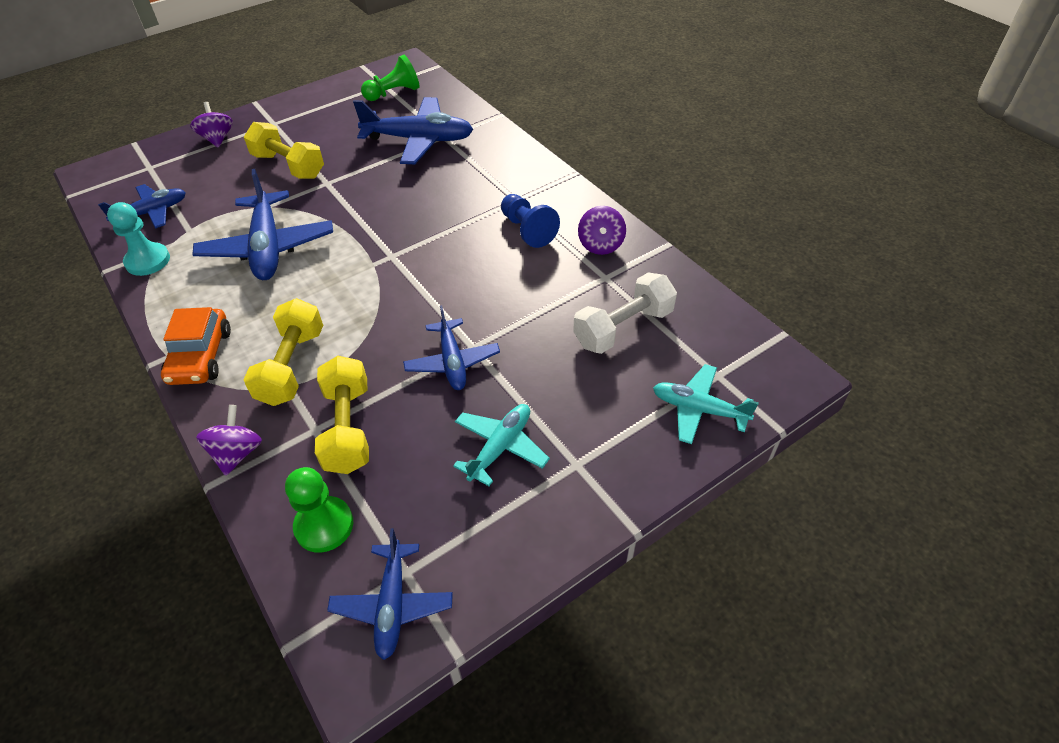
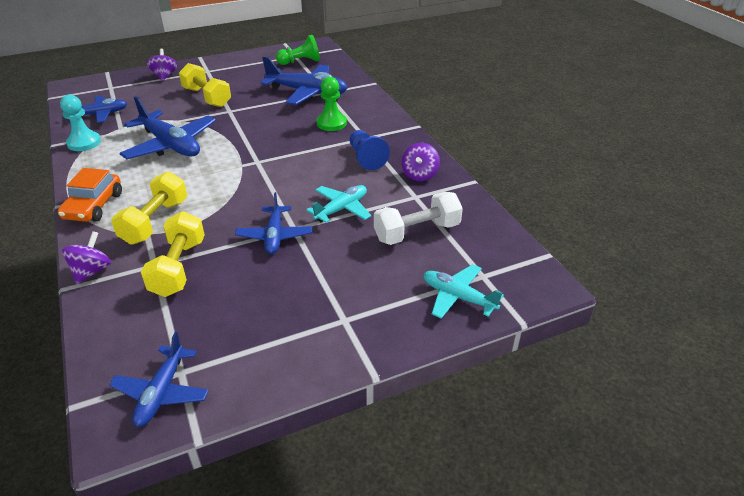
camera: 10 degrees right, 10 degrees down
blue plane [192,169,333,280] -> blue plane turned 45 degrees counterclockwise [119,96,216,159]
green pawn [285,467,353,553] -> green pawn moved to [316,77,347,131]
turquoise plane [453,404,550,486] -> turquoise plane moved to [306,185,371,223]

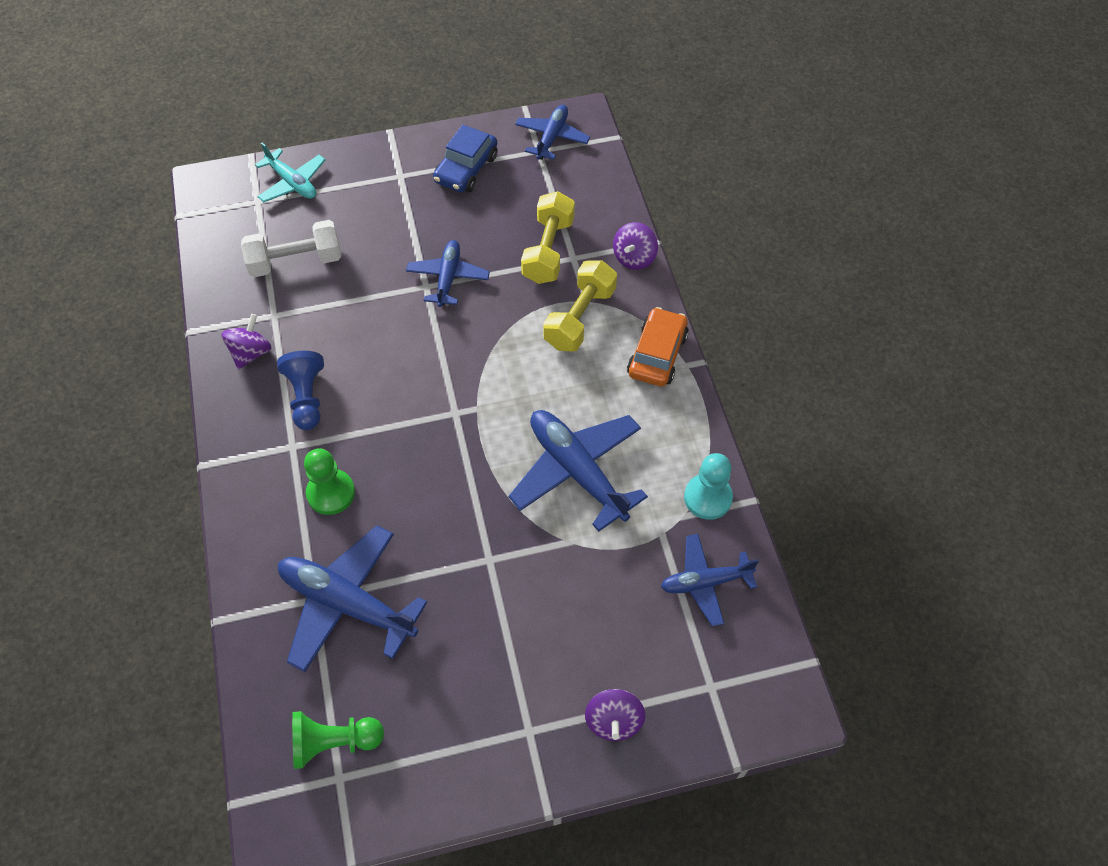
camera: 170 degrees left, 20 degrees up
yellow dumbbell [179,63,231,107] -> none
turquoise plane [306,185,371,223] -> none
none -> blue car [433,125,498,193]

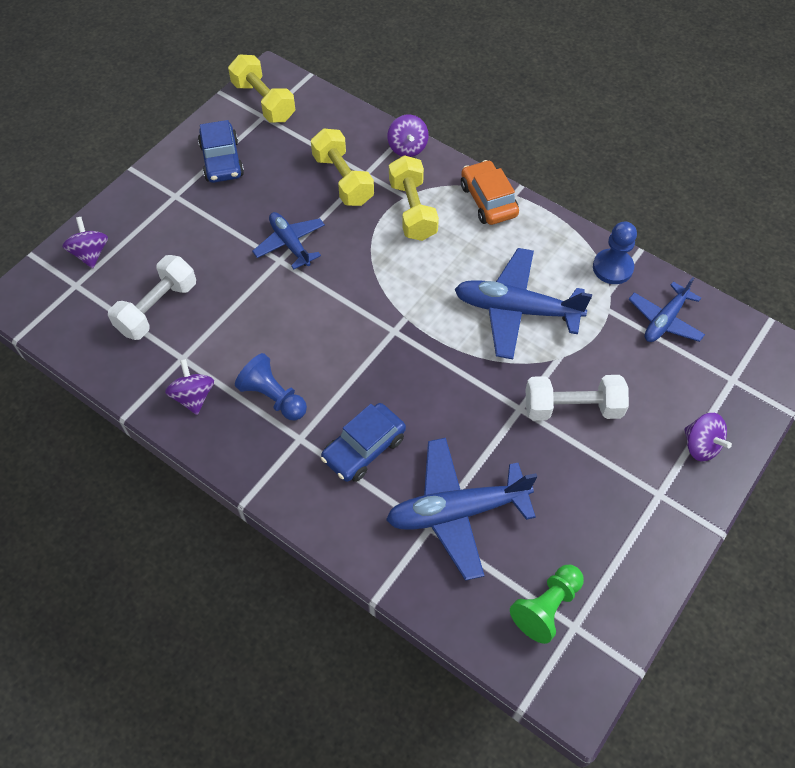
camera: 40 degrees left, 0 degrees up
turquoise plane [255,142,325,202] -> purple spinning top [62,217,108,269]
green pawn [304,448,355,515] -> blue car [321,403,406,482]
blue plane [515,105,590,160] -> yellow dumbbell [228,55,295,122]
turquoise pawn [684,453,733,520] -> blue pawn [593,221,637,284]
none -> white dumbbell [526,375,629,421]

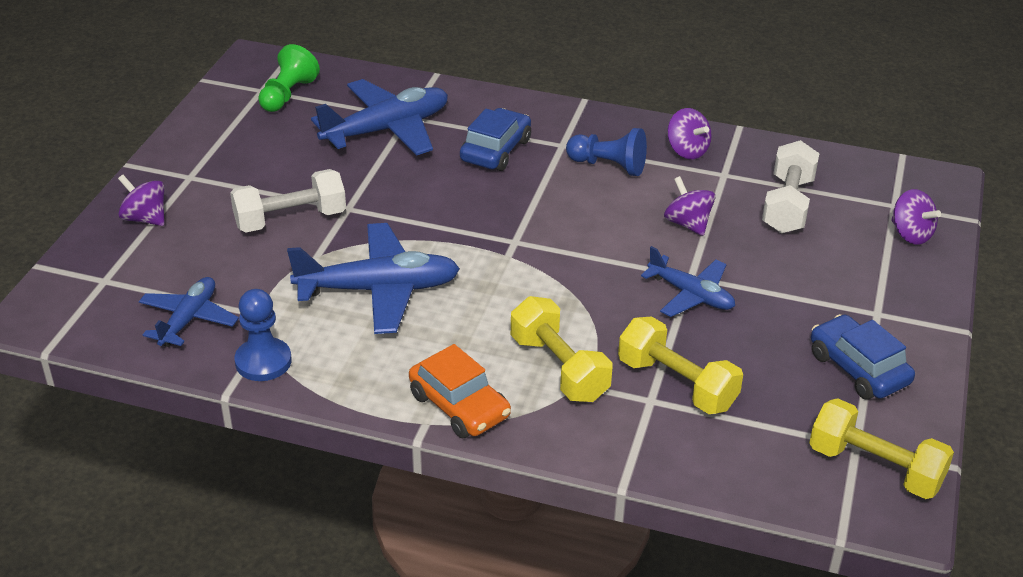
camera: 160 degrees right, 20 degrees down
purple spinning top [387,114,429,157] -> purple spinning top moved to [664,176,715,236]

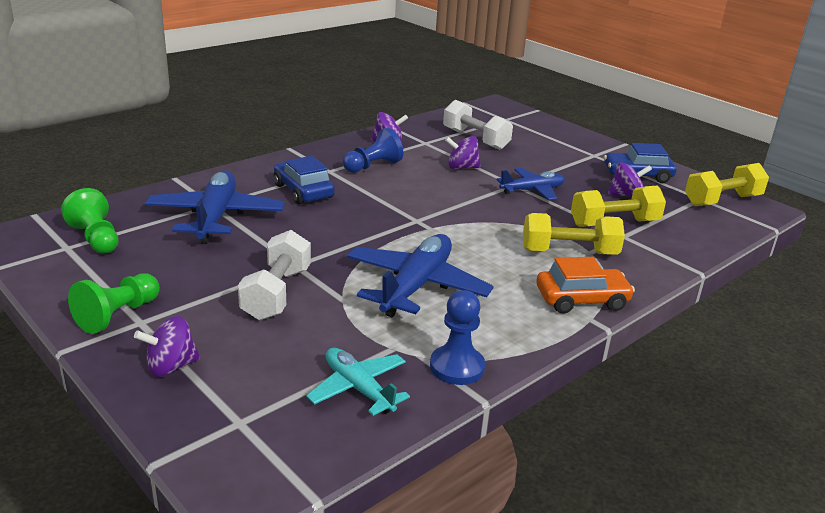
camera: 60 degrees left, 10 degrees down
blue plane [139,277,239,347] -> turquoise plane [306,348,410,416]
purple spinning top [891,189,941,245] -> purple spinning top moved to [608,162,652,197]
none -> green pawn [68,273,160,334]

